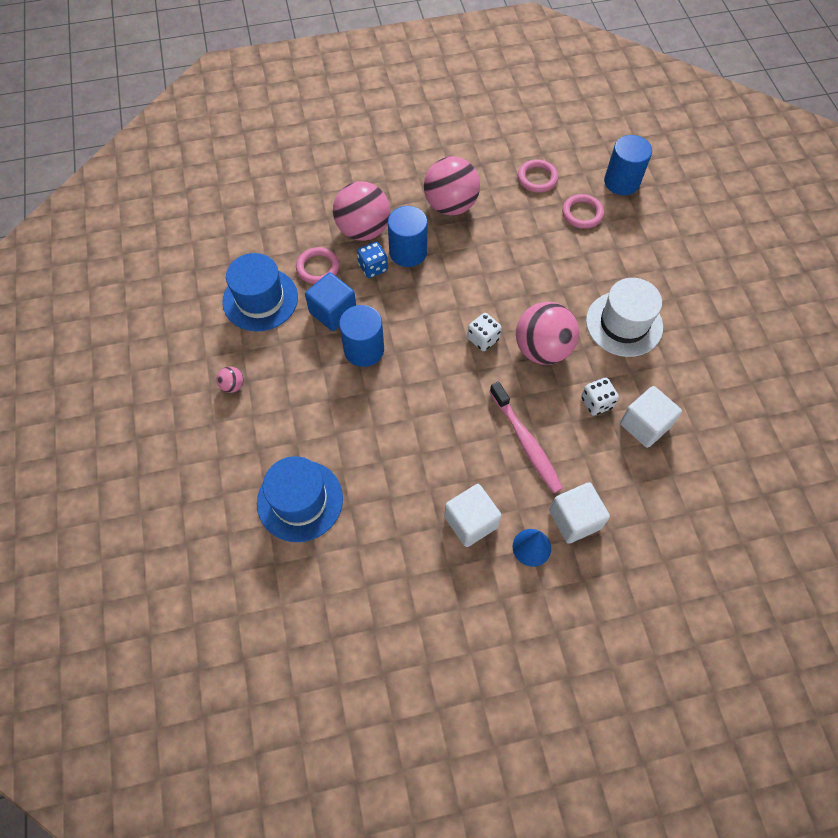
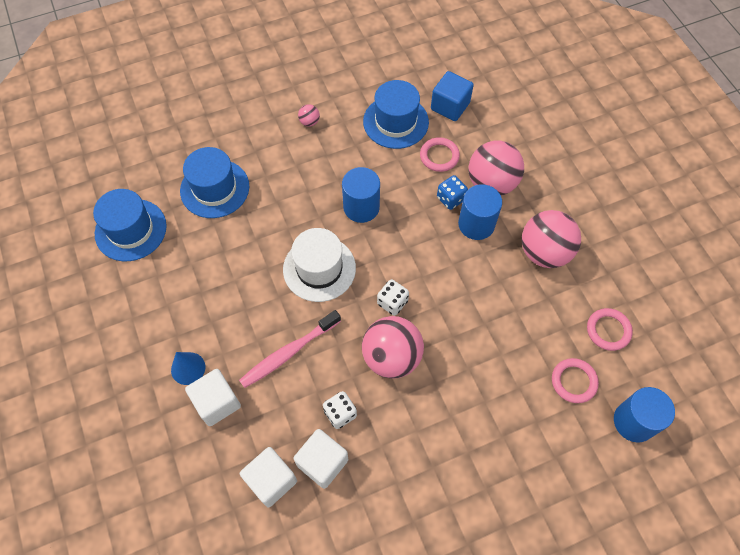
camera: 80 degrees right, 0 degrees up
blue cube [305,273,356,331] -> blue cube moved to [431,71,474,121]
white cube [444,484,502,547] -> white cube moved to [240,447,297,507]
white hat [586,278,663,357] -> white hat moved to [283,228,356,302]
none -> blue hat [93,189,167,261]

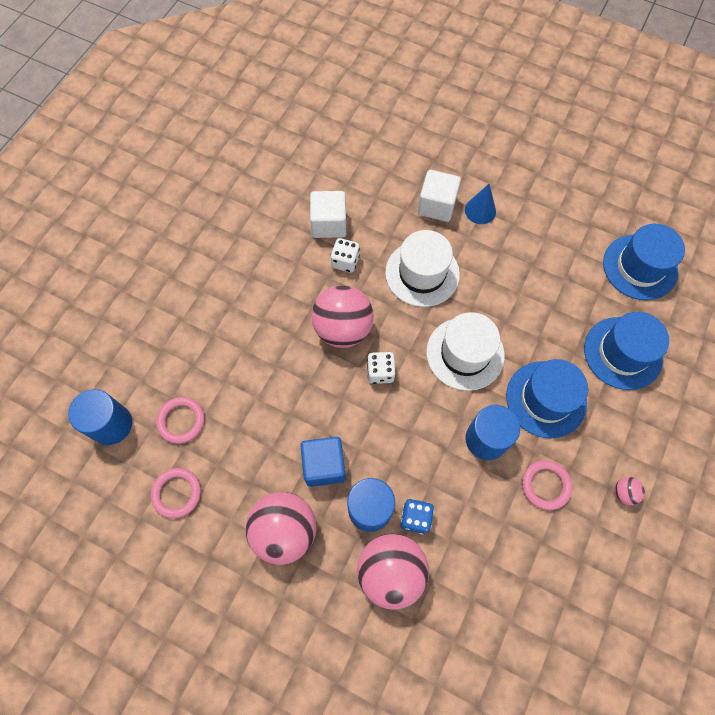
camera: 140 degrees right, 5 degrees up
pink toothbrush [239,310,341,388] -> white hat [385,230,460,307]
white cube [240,447,297,507] -> none
blue hat [363,80,429,149] -> blue hat moved to [506,359,588,438]
pink ring [420,137,460,172] -> pink ring moved to [522,460,572,510]
blue cube [431,71,474,121] -> blue cube moved to [300,437,346,487]

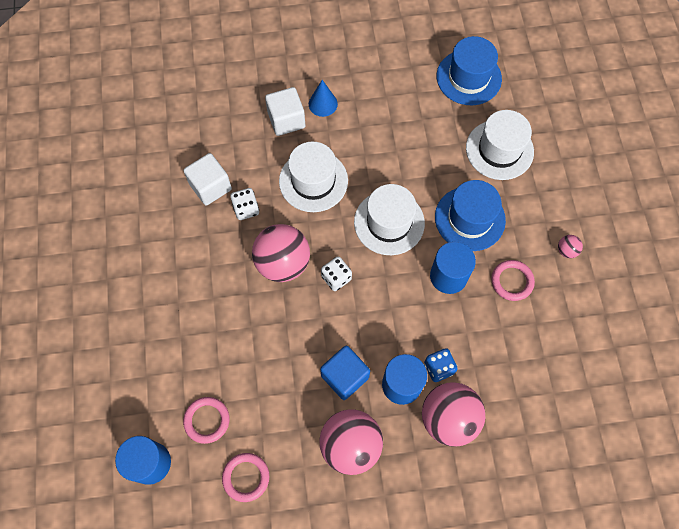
camera: 35 degrees left, 0 degrees up
blue hat [584,312,669,390] -> white hat [466,110,534,180]

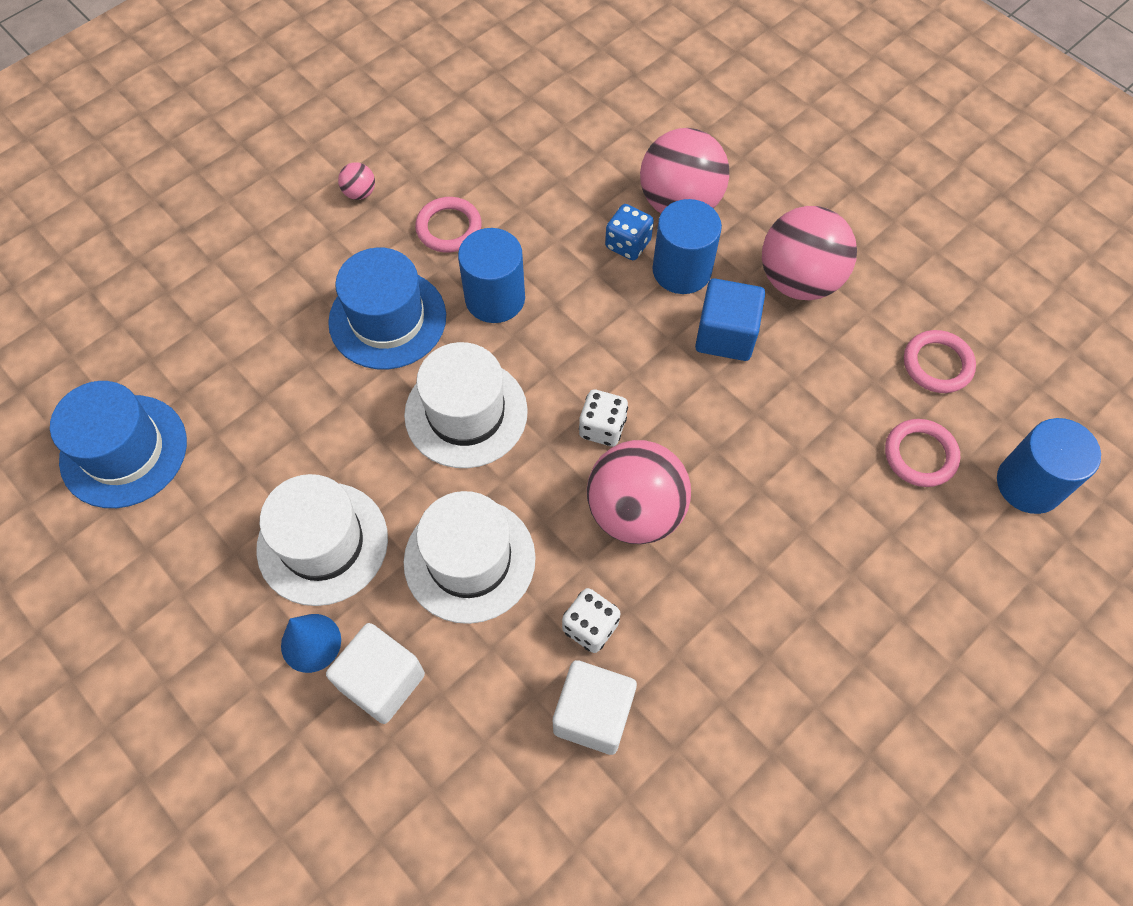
camera: 125 degrees left, 5 degrees down
white hat [466,110,534,180] -> white hat moved to [256,474,388,606]

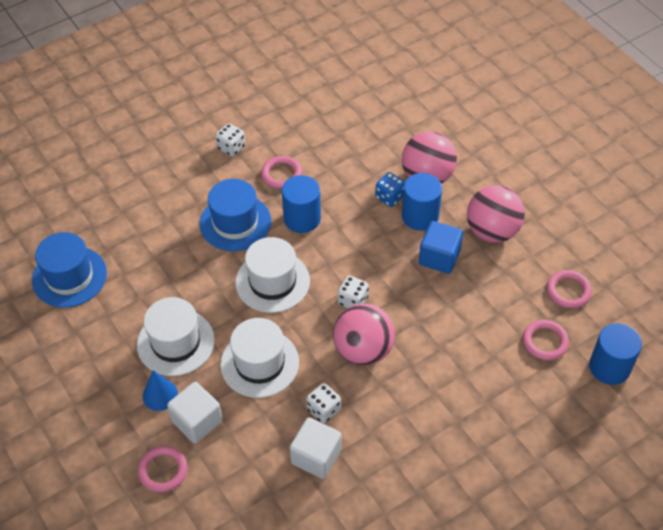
camera: 10 degrees right, 10 degrees down
pink ball [338,162,375,200] -> white dice [215,123,245,157]
none -> pink ring [138,446,188,493]

